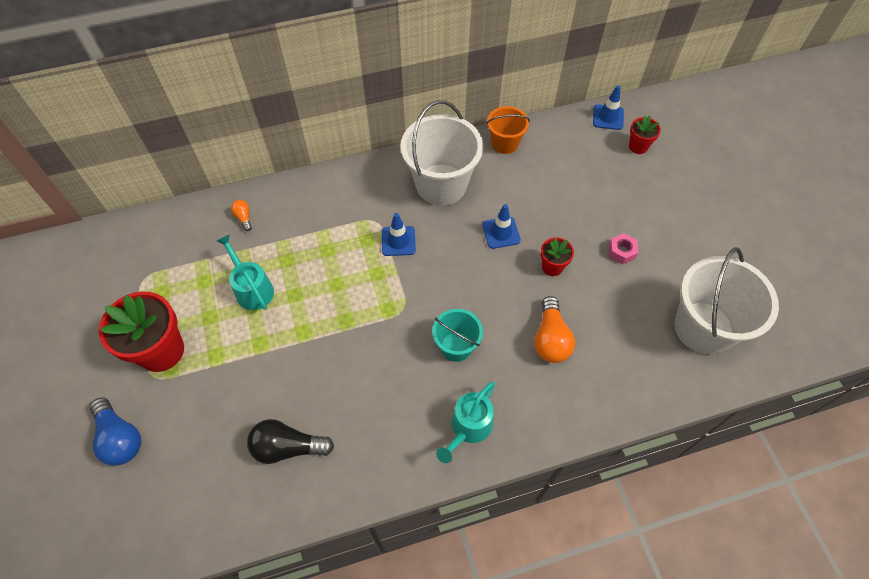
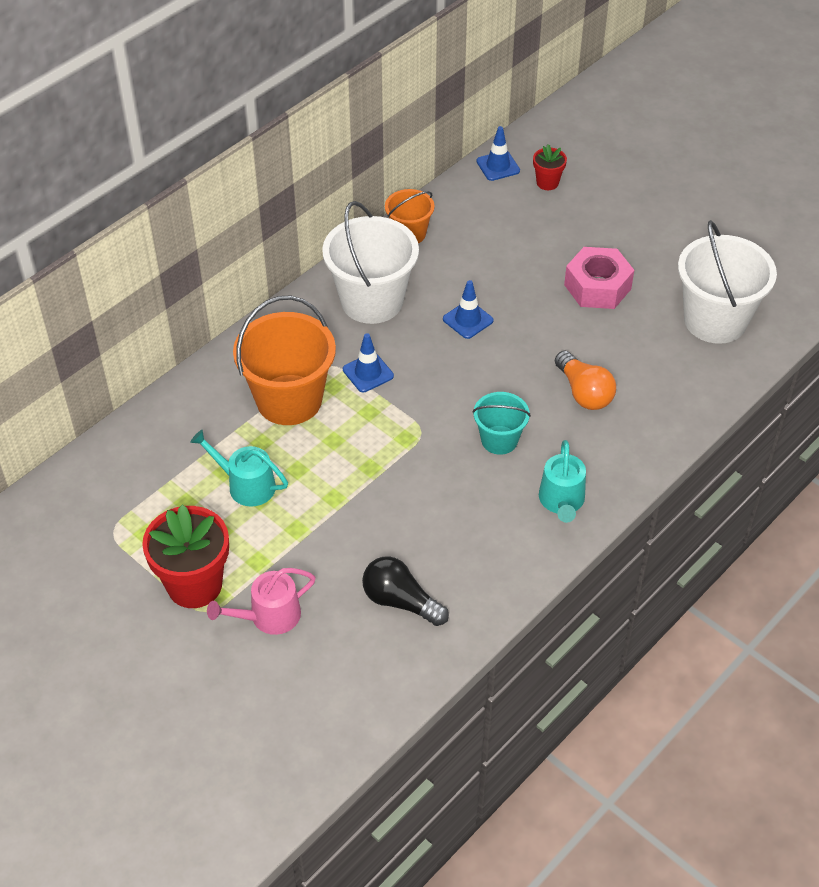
camera: 30 degrees left, 10 degrees down
blue light bulb [90,397,141,466] -> none
orange light bulb [231,200,252,231] -> none
black light bulb [247,419,334,464] -> black light bulb turned 60 degrees clockwise [362,557,449,626]
red flower pot [541,237,574,276] -> none
pink nut [609,233,638,264] -> pink nut [564,247,634,309], size x2.00
none -> pink watering can [207,568,316,635]
none -> orange bucket [233,295,336,425]

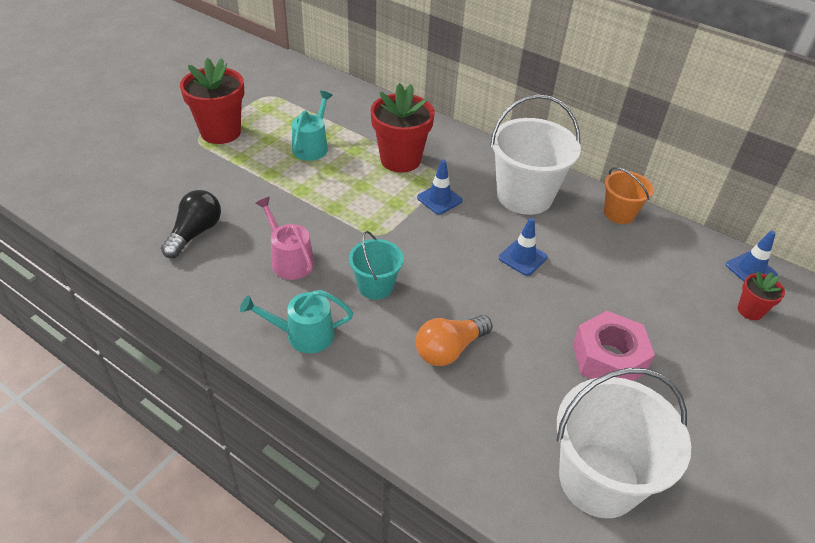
camera: 80 degrees right, 5 degrees down
pink watering can [207,568,316,635] -> pink watering can moved to [255,197,314,280]
orange bucket [233,295,336,425] -> red flower pot [370,83,435,173]

